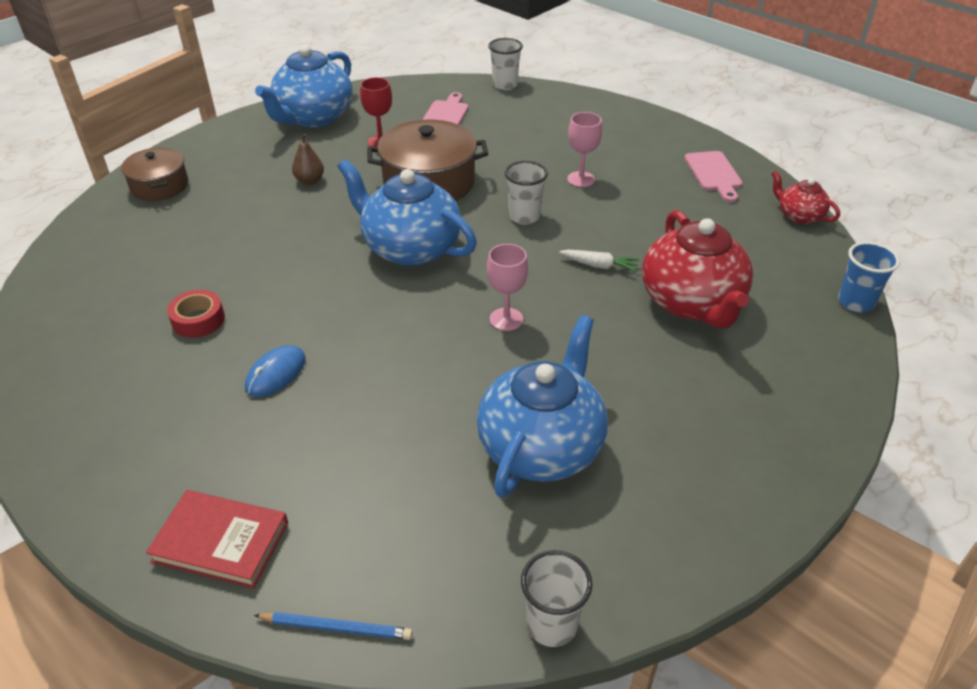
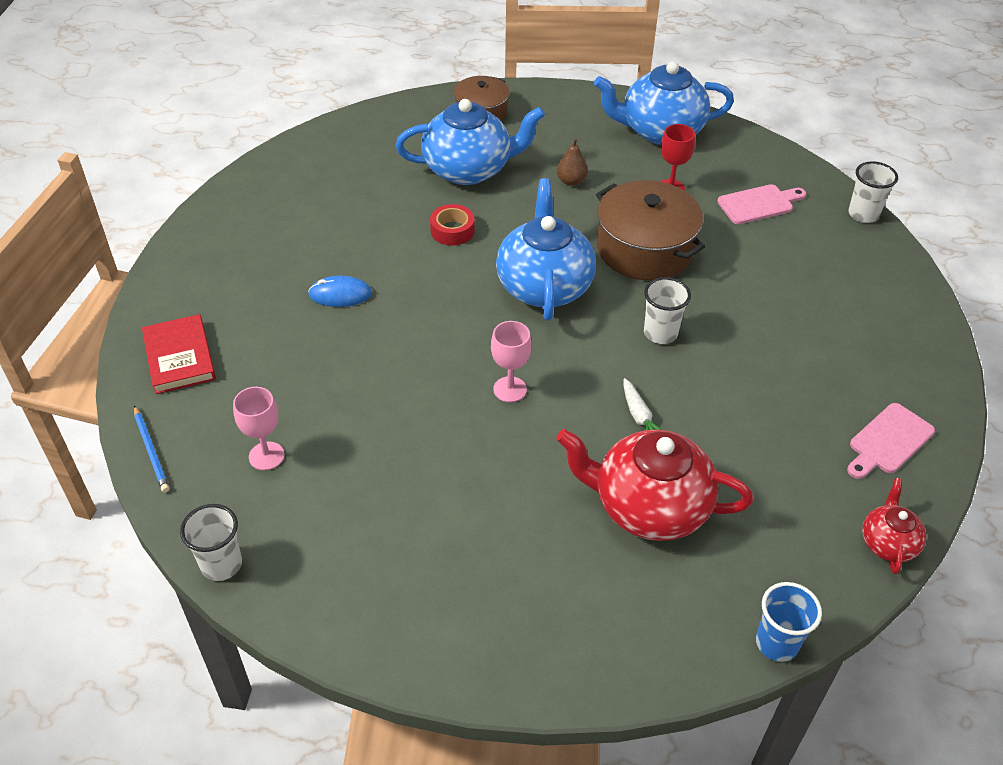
camera: 55 degrees right, 5 degrees up
red tape [167,290,225,338] -> red tape moved to [430,204,475,246]
blue teapot [477,315,608,497] -> blue teapot moved to [395,99,545,185]
pink goblet [567,112,602,187] -> pink goblet moved to [233,387,285,470]
red teapot [642,210,753,329] -> red teapot turned 60 degrees clockwise [556,429,753,541]

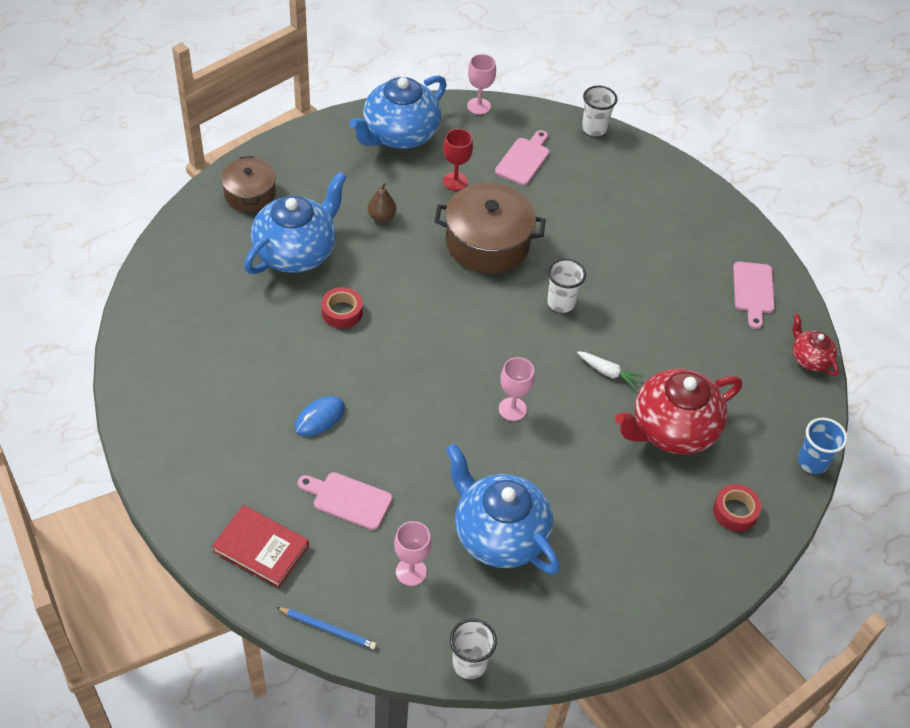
camera: 45 degrees left, 5 degrees up
blue teapot [496,178,596,321] -> blue teapot moved to [446,443,560,575]
none -> pink cutting board [298,472,392,530]
none -> pink goblet [467,54,496,115]
none -> red tape [713,484,761,532]

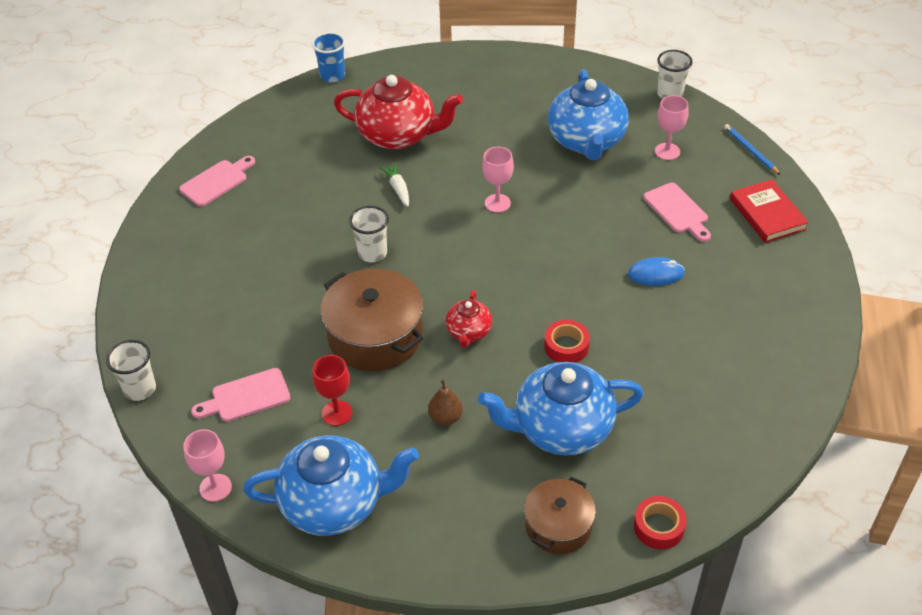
camera: 135 degrees left, 5 degrees down
red tape [713,484,761,532] -> red tape moved to [634,496,687,549]
red teapot [792,314,839,376] -> red teapot moved to [445,290,492,348]

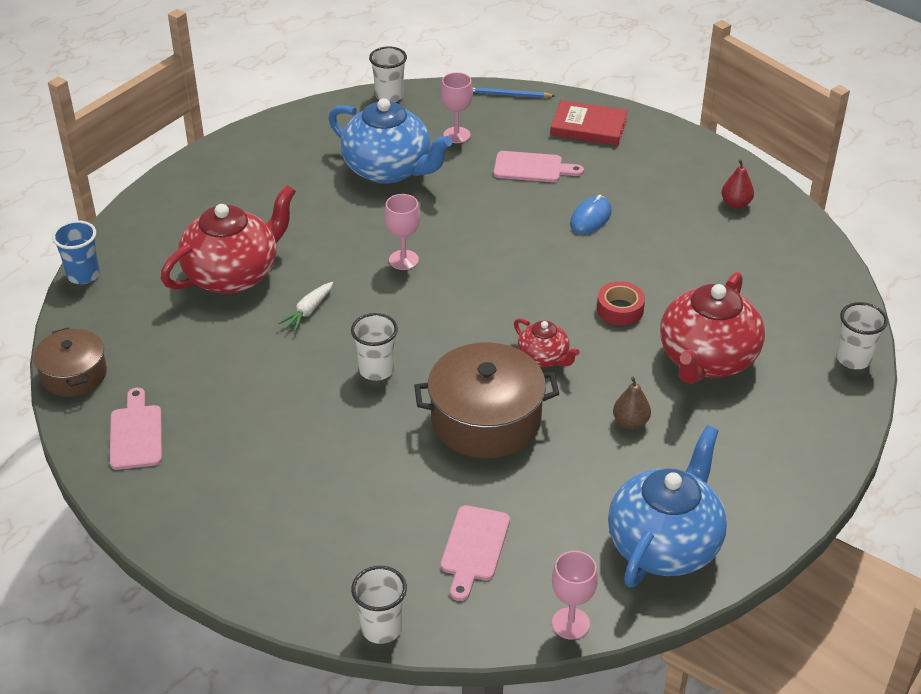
camera: 55 degrees left, 5 degrees down
red goblet [312,355,352,426] -> none
white carrot [380,162,409,207] -> white carrot turned 75 degrees counterclockwise [278,282,333,331]
blue teapot [478,362,644,455] -> red teapot [660,272,765,384]
brown pot [524,476,596,554] -> brown pot moved to [33,327,107,397]
red tape [634,496,687,549] -> white cup [837,302,888,369]
none -> red pear [721,159,754,209]

